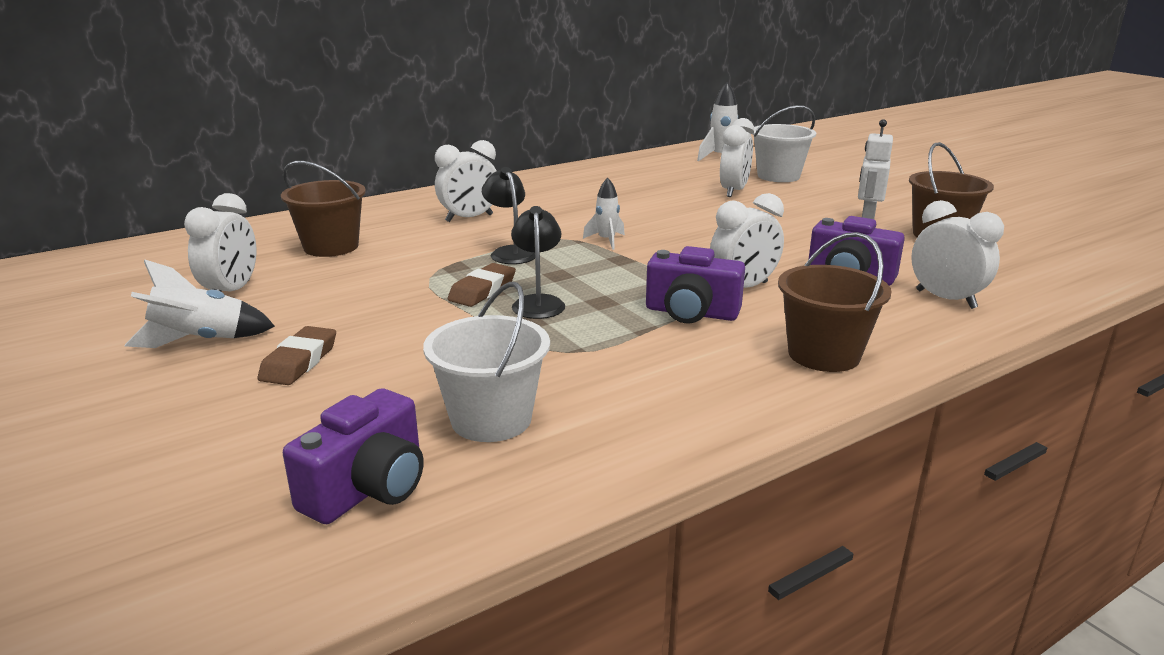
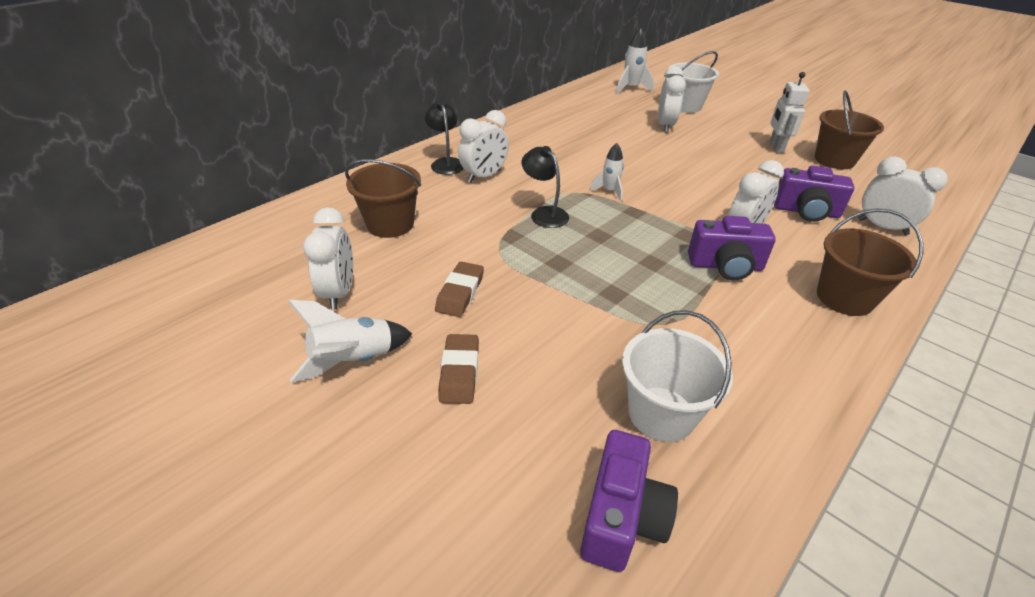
camera: 15 degrees left, 15 degrees up
brown eraser [448,263,516,307] -> brown eraser moved to [435,262,484,317]
black lamp [511,206,565,319] -> black lamp moved to [425,100,464,175]

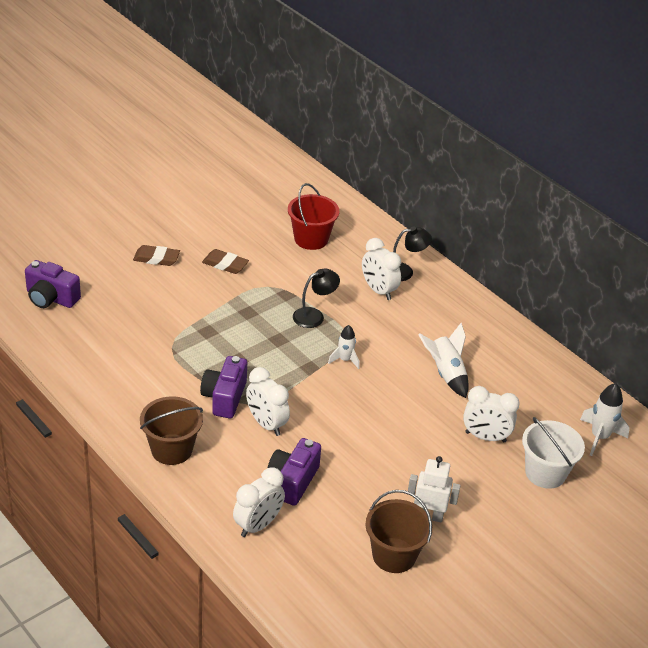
camera: 95 degrees right, 0 degrees up
white rocket [288,300,412,382] -> white rocket moved to [418,323,469,398]
white clock [303,207,353,310] -> none
brown bucket [345,159,421,238] -> red bucket [288,183,339,250]
white bucket [622,310,733,442] -> none

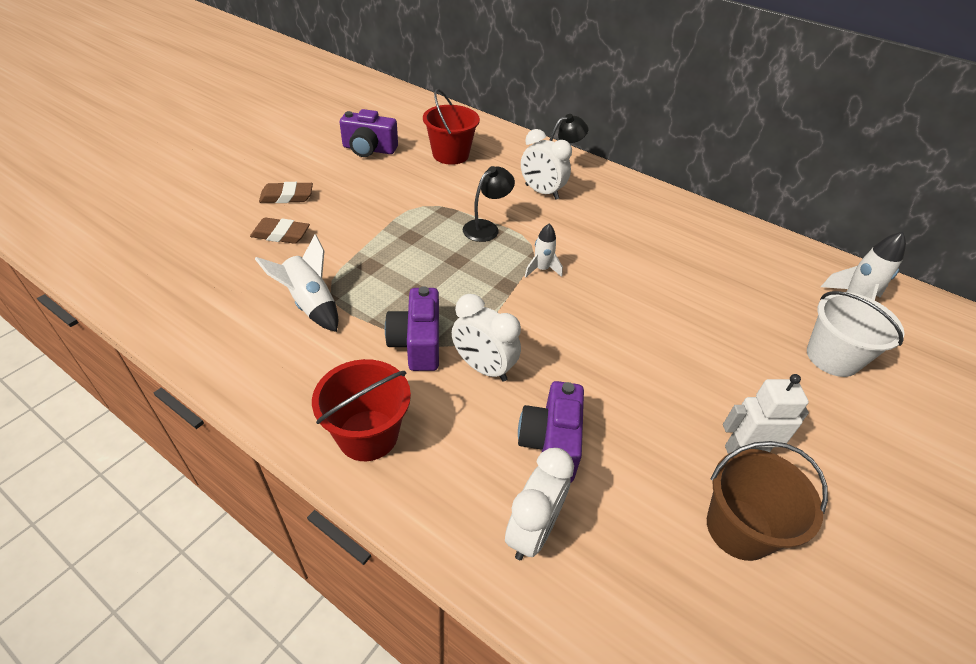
camera: 15 degrees left, 5 degrees up
purple camera [25,260,81,308] -> purple camera moved to [340,109,398,157]
brown bucket [140,396,203,465] -> red bucket [312,359,411,461]
brown eraser [202,249,249,274] -> brown eraser moved to [250,217,310,244]
white rocket [418,323,469,398] -> white rocket moved to [255,234,338,332]
white clock [463,386,520,442] -> none

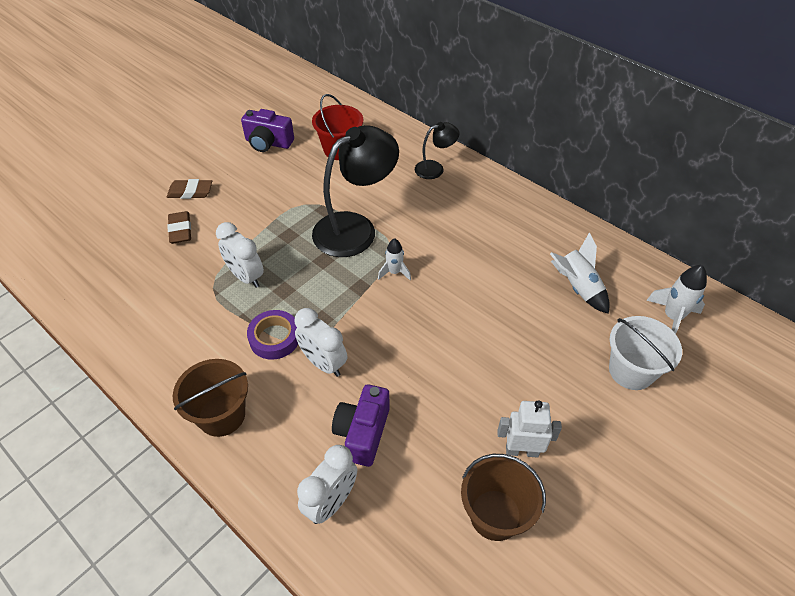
camera: 10 degrees right, 5 degrees up
brown eraser [250,217,310,244] -> brown eraser turned 60 degrees clockwise [167,211,191,244]
white rocket [255,234,338,332] -> white rocket moved to [550,232,610,314]
red bucket [312,359,411,461] -> brown bucket [173,359,248,437]
purple camera [385,286,439,371] -> purple tape [247,310,298,360]
black lamp [463,166,515,242] -> black lamp [312,125,399,257], size x1.98
white clock [521,129,572,200] -> white clock moved to [216,222,264,288]

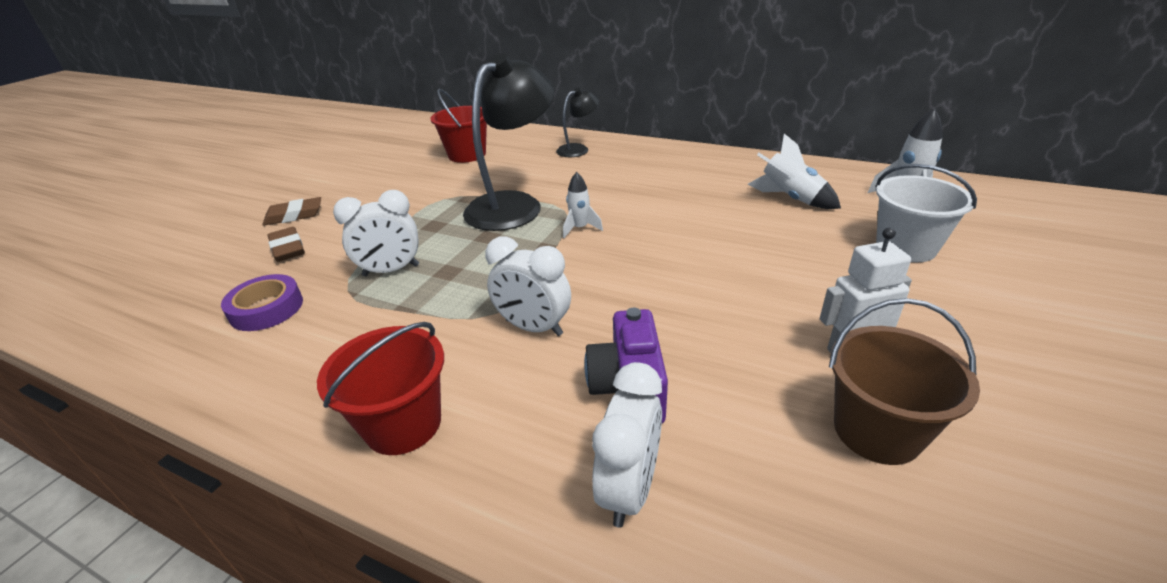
camera: 15 degrees left, 15 degrees down
brown bucket [173,359,248,437] -> red bucket [317,322,444,455]
white clock [216,222,264,288] -> white clock turned 45 degrees counterclockwise [333,190,419,276]
purple camera [241,109,294,152] -> none
purple tape [247,310,298,360] -> purple tape moved to [221,274,303,331]

